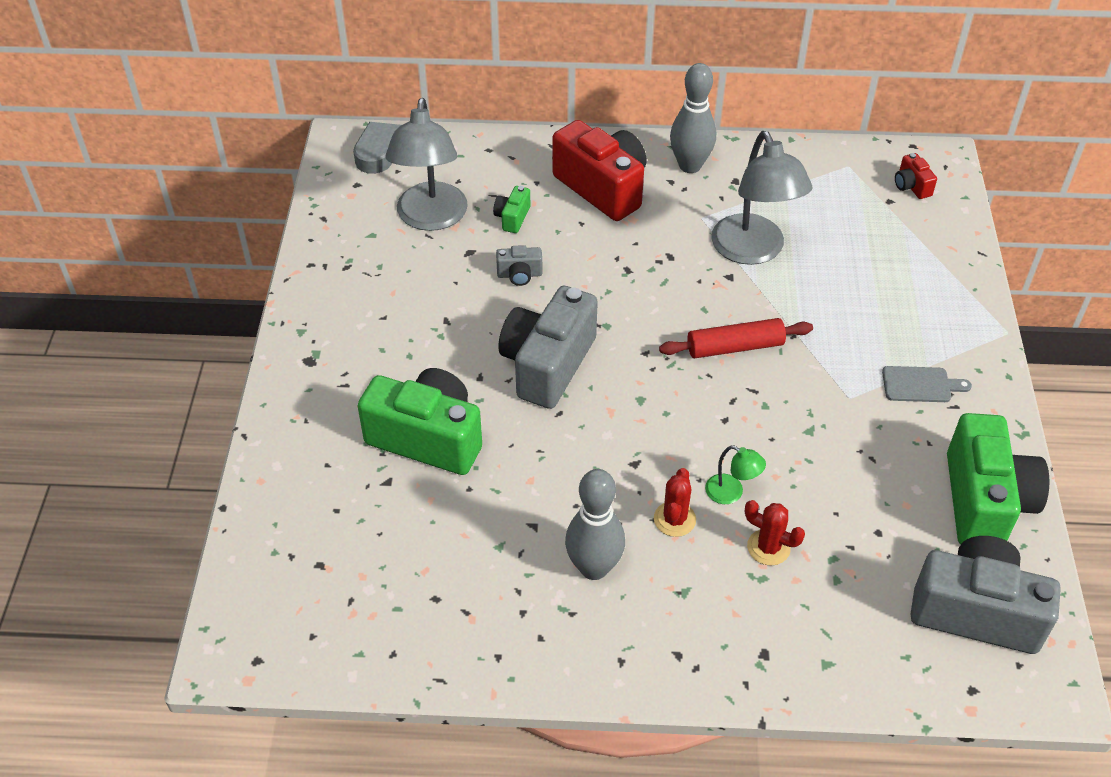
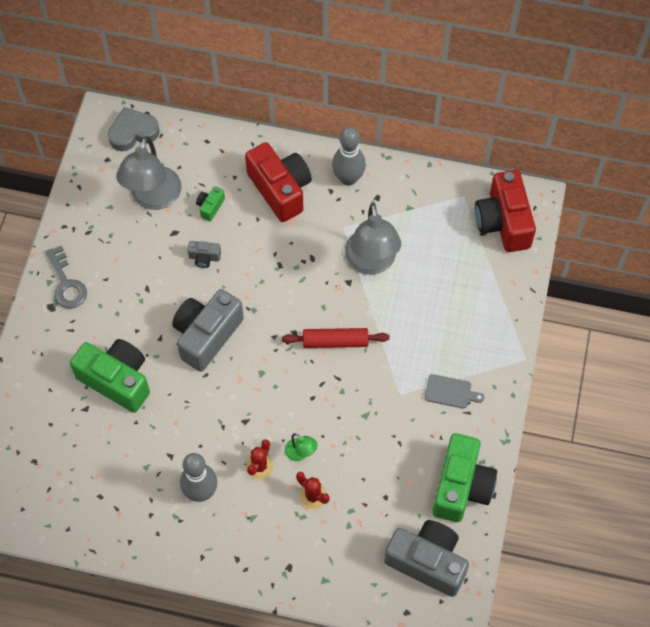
camera: 10 degrees right, 15 degrees up
red camera [895,153,937,199] -> red camera [475,170,536,252], size x2.29
none -> grey key [46,246,87,308]

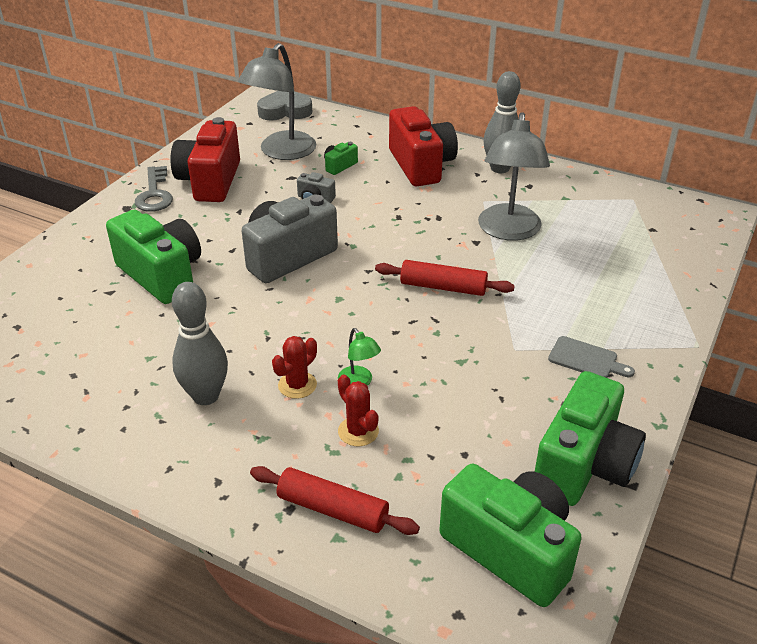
camera: 15 degrees right, 25 degrees down
grey camera [384,520,469,597] -> green camera [439,464,582,607]
red camera [475,170,536,252] -> red camera moved to [170,117,240,202]
none -> red rolling pin [250,466,420,535]

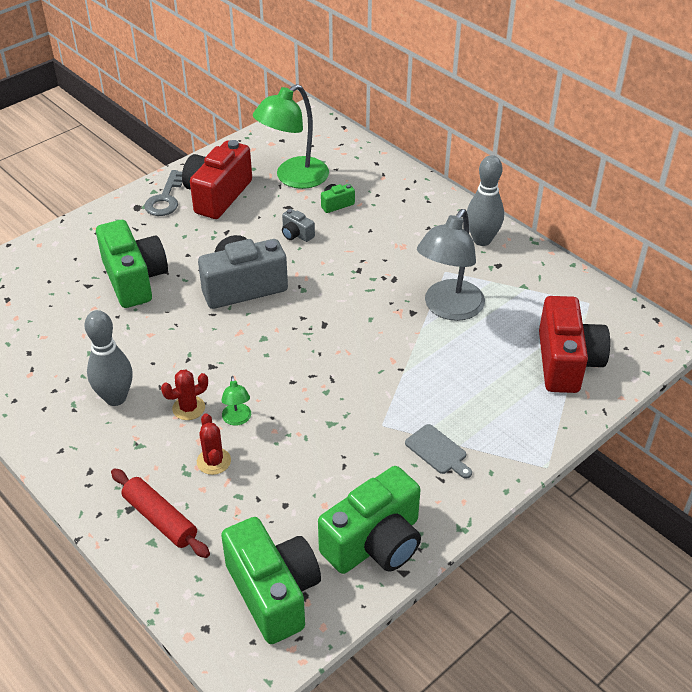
camera: 20 degrees right, 5 degrees up
grey lamp [238,43,316,160] -> green lamp [253,84,329,189]
grey heart [257,91,312,121] -> none
red rolling pin [375,260,515,296] -> none
red camera [389,106,458,186] -> red camera moved to [539,296,610,393]

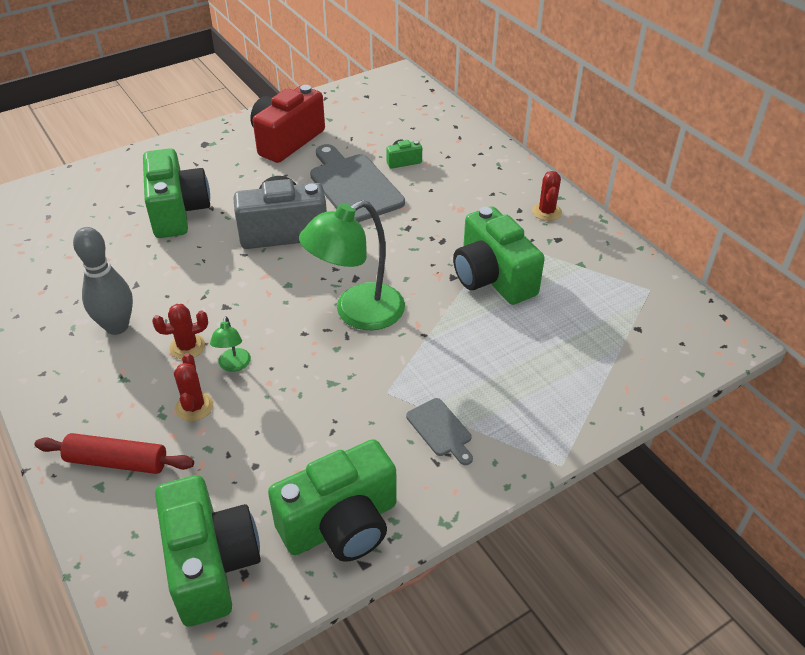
camera: 10 degrees right, 0 degrees up
red rolling pin [111,468,210,558] -> red rolling pin turned 45 degrees counterclockwise [35,433,194,474]
grey key [144,170,182,216] -> none
green lamp [253,84,329,189] -> green lamp moved to [299,200,405,330]
grey camera [282,209,315,242] -> grey cutting board [310,144,405,222]
grey lamp [417,209,485,321] -> green camera [453,206,545,305]
grey bowling pin [467,155,504,246] -> red cactus [532,171,562,221]
red camera [539,296,610,393] -> none

